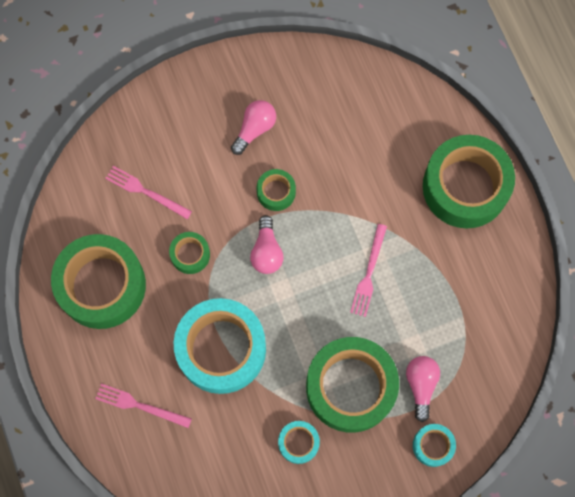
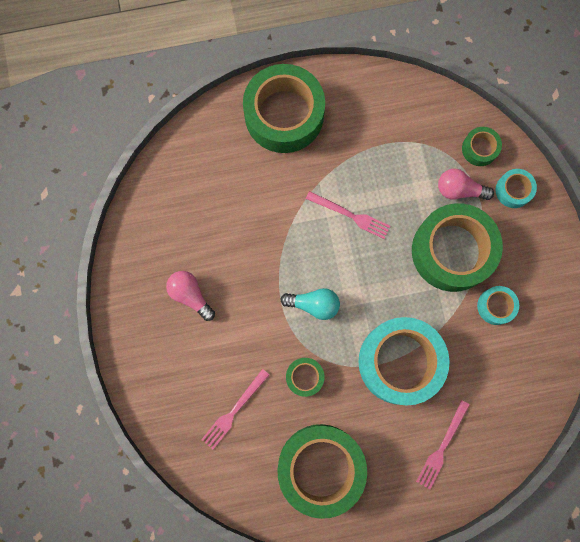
camera: 80 degrees left, 5 degrees up
pink light bulb [250,215,283,274] -> turquoise light bulb [280,288,340,320]
green tape [257,169,296,211] -> green tape moved to [462,127,502,166]

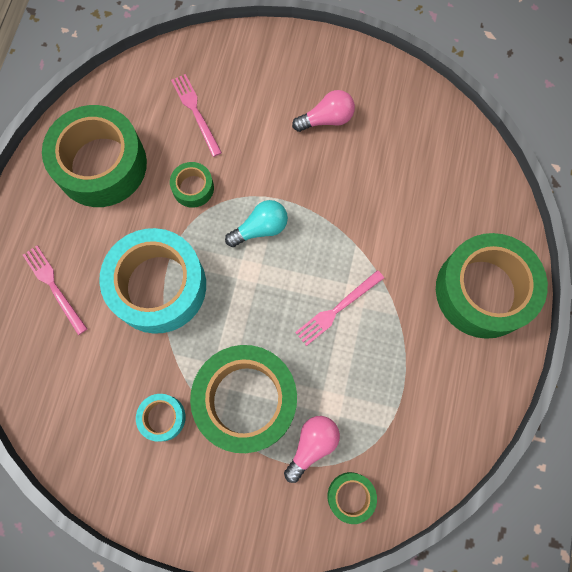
camera: 115 degrees right, 5 degrees down
turquoise light bulb [280,288,340,320] -> turquoise light bulb turned 150 degrees counterclockwise [225,200,288,247]
turquoise tape [496,169,537,208] -> none

